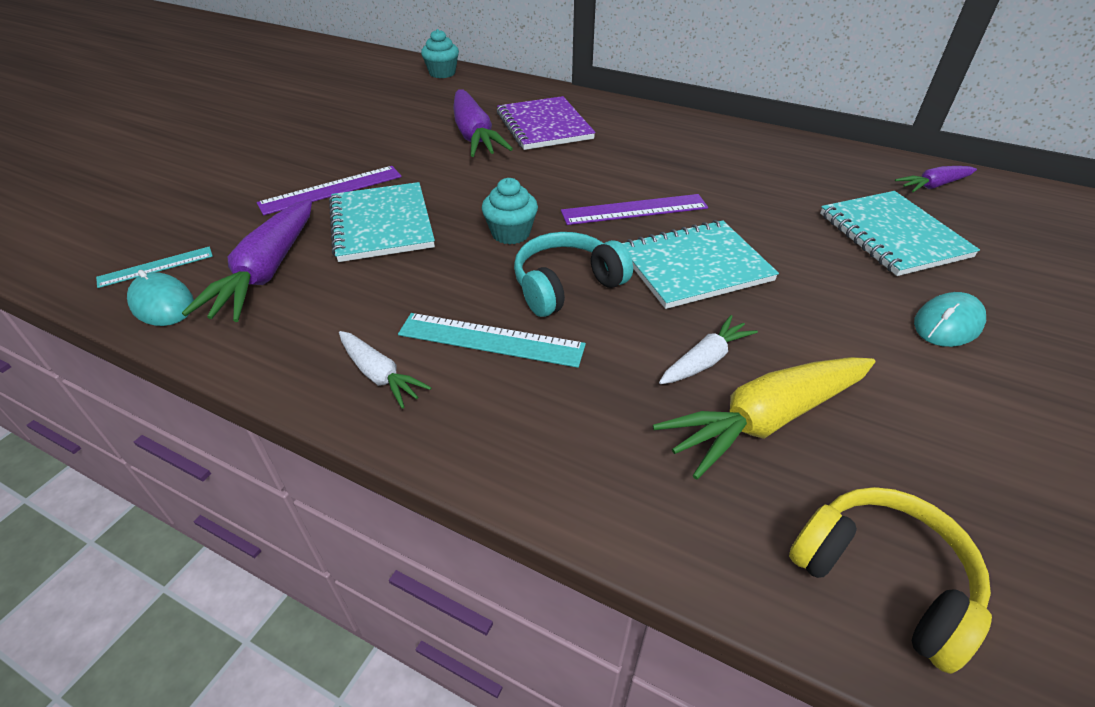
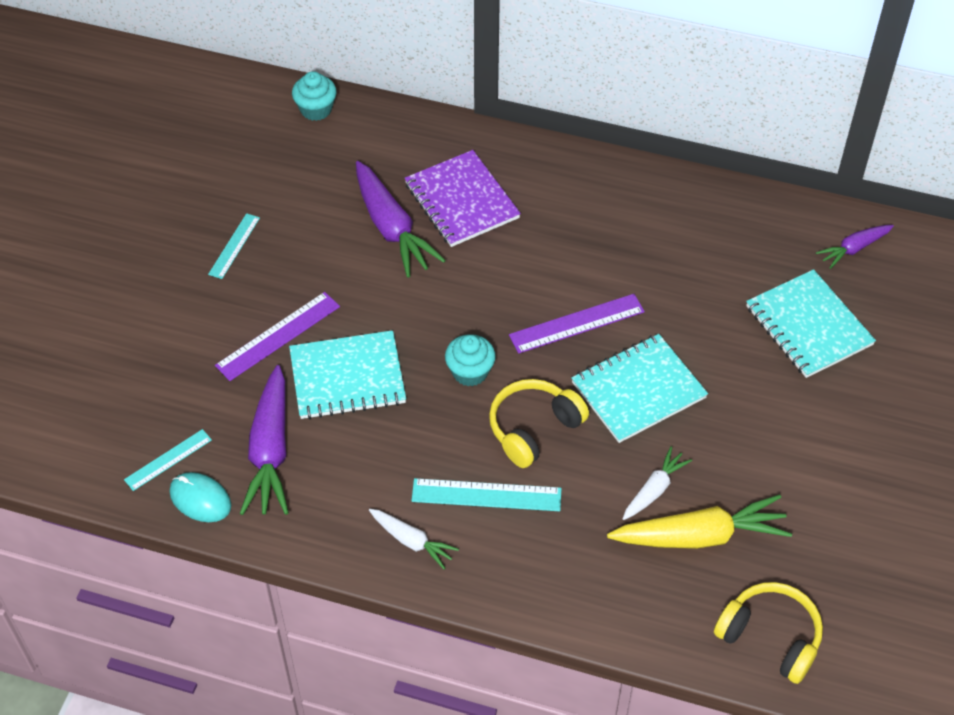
camera: 10 degrees left, 10 degrees up
turquoise notebook [329,182,435,262] -> turquoise notebook turned 75 degrees counterclockwise [289,330,406,419]
turquoise headphones [514,232,633,317] -> yellow headphones [489,379,589,468]
yellow carrot [653,357,875,480] -> yellow carrot turned 150 degrees counterclockwise [607,495,792,549]
turquoise mouse [914,292,986,347] -> none
none -> turquoise ruler [208,213,260,279]

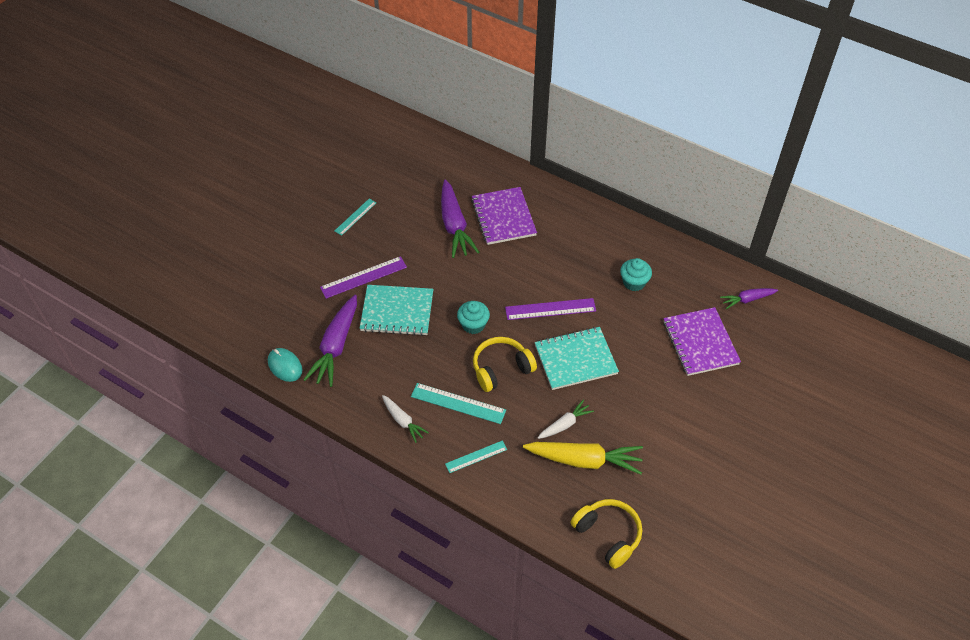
camera: 15 degrees right, 0 degrees up
turquoise ruler [124,429,212,491] -> turquoise ruler moved to [445,441,507,473]
turquoise cupcake [292,71,337,121] -> turquoise cupcake moved to [620,258,652,291]
turquoise notebook [746,269,876,378] -> purple notebook [663,307,741,376]

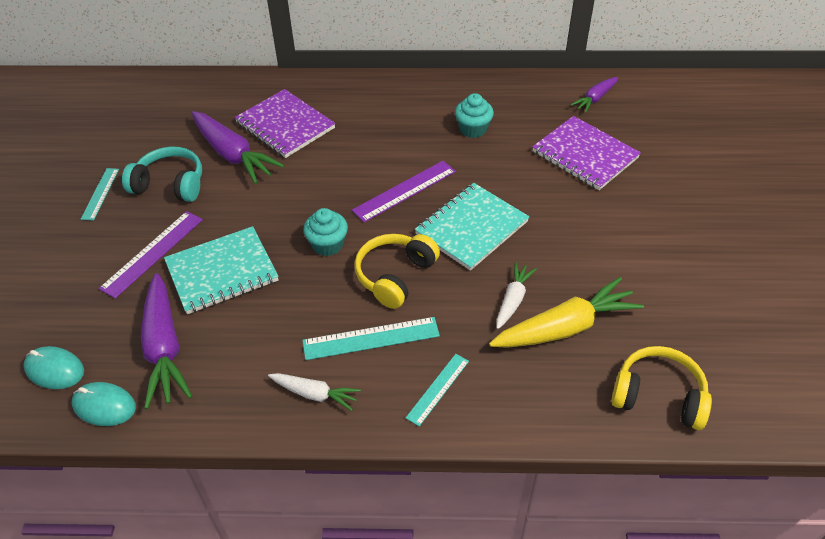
camera: 30 degrees left, 5 degrees down
none -> turquoise mouse [23,346,84,389]
none -> turquoise headphones [122,147,202,202]

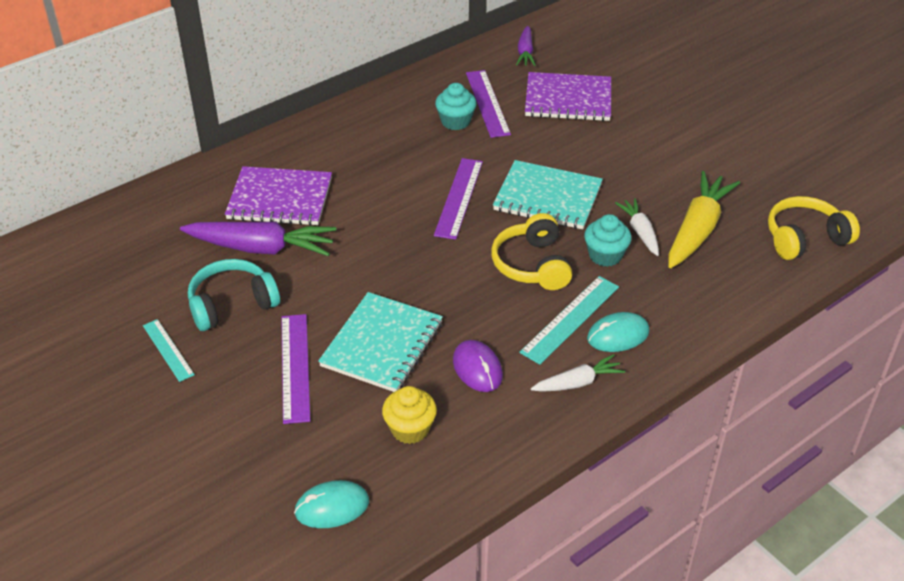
camera: 40 degrees left, 5 degrees down
turquoise mouse [72,382,136,426] -> turquoise mouse moved to [587,312,649,352]
purple carrot [141,273,192,409] -> yellow cupcake [382,386,437,444]
turquoise cupcake [303,208,348,256] -> turquoise cupcake moved to [584,214,632,267]
turquoise ruler [406,354,469,426] -> none
turquoise notebook [415,183,529,271] -> turquoise notebook turned 75 degrees counterclockwise [493,160,603,230]
none -> purple mouse [453,340,503,392]
none -> purple ruler [466,70,511,138]

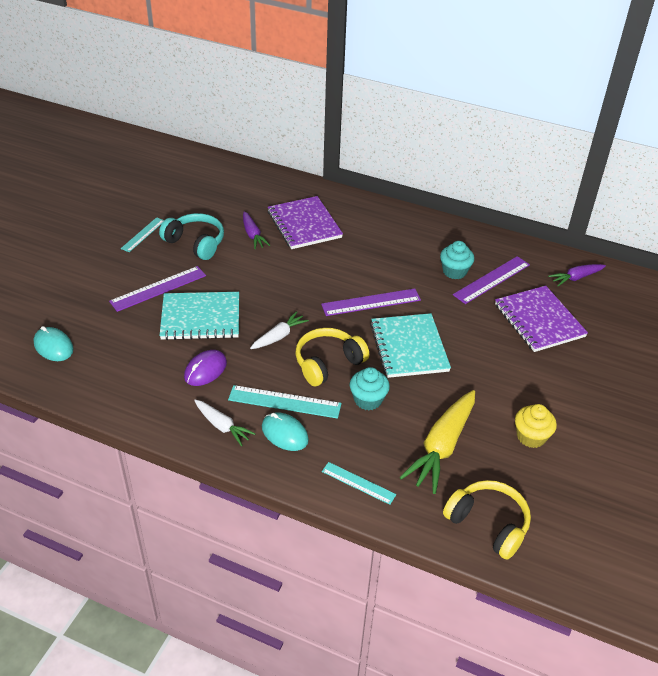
camera: 60 degrees right, 0 degrees up
purple carrot [180,222,336,256] -> purple carrot [243,211,270,249], size x0.56
yellow cupcake [382,386,437,444] -> yellow cupcake moved to [515,404,557,448]
white carrot [615,198,659,256] -> white carrot moved to [250,311,309,349]
yellow carrot [668,171,740,268] -> yellow carrot turned 120 degrees clockwise [400,390,475,494]
none -> turquoise ruler [322,462,396,505]

